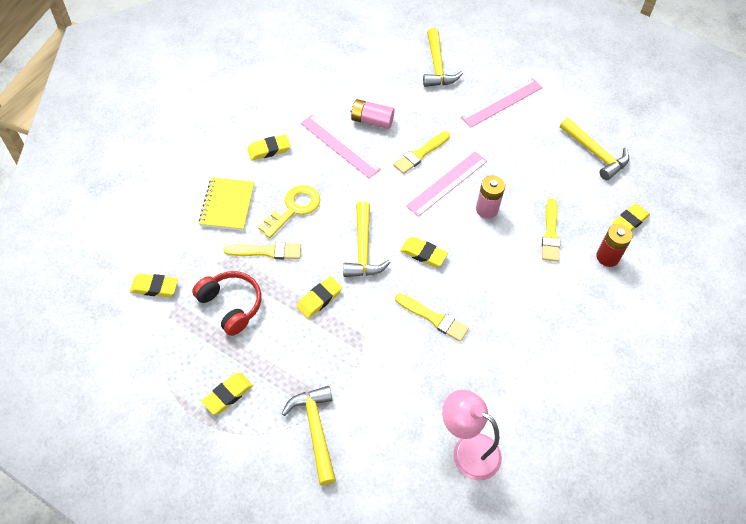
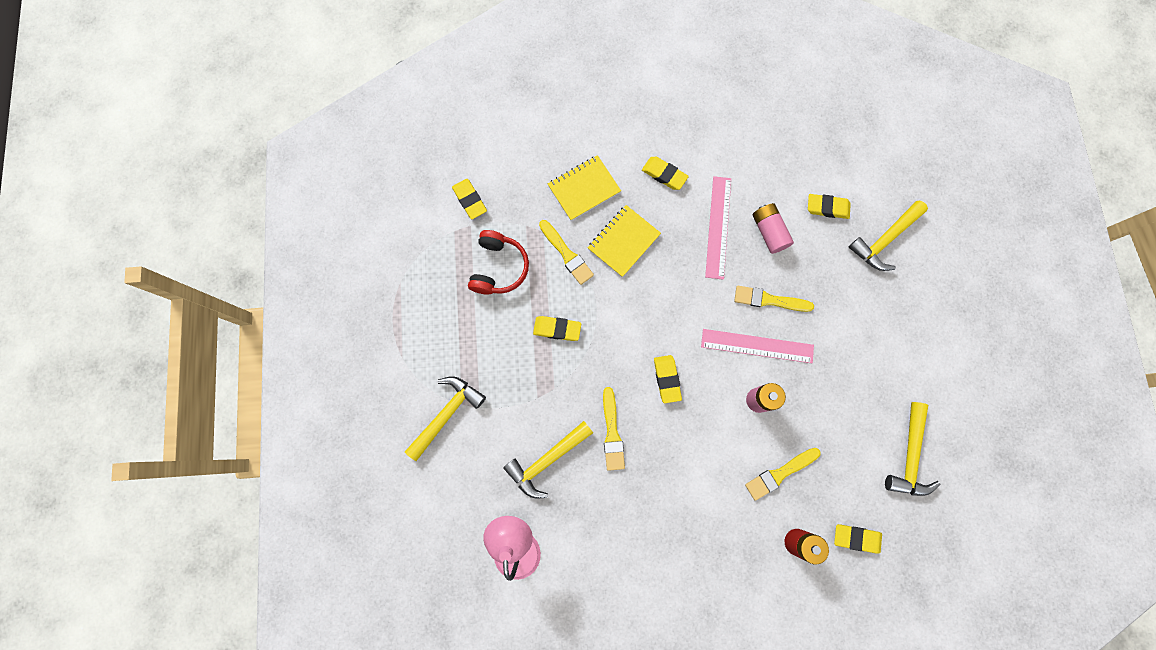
camera: 55 degrees right, 20 degrees up
yellow eraser [201,373,253,415] -> yellow eraser moved to [808,194,851,219]
yellow key [258,185,320,238] -> yellow notebook [587,205,661,277]
yellow hammer [343,201,391,277] -> yellow hammer moved to [503,421,593,498]
pink ruler [461,78,543,127] -> none

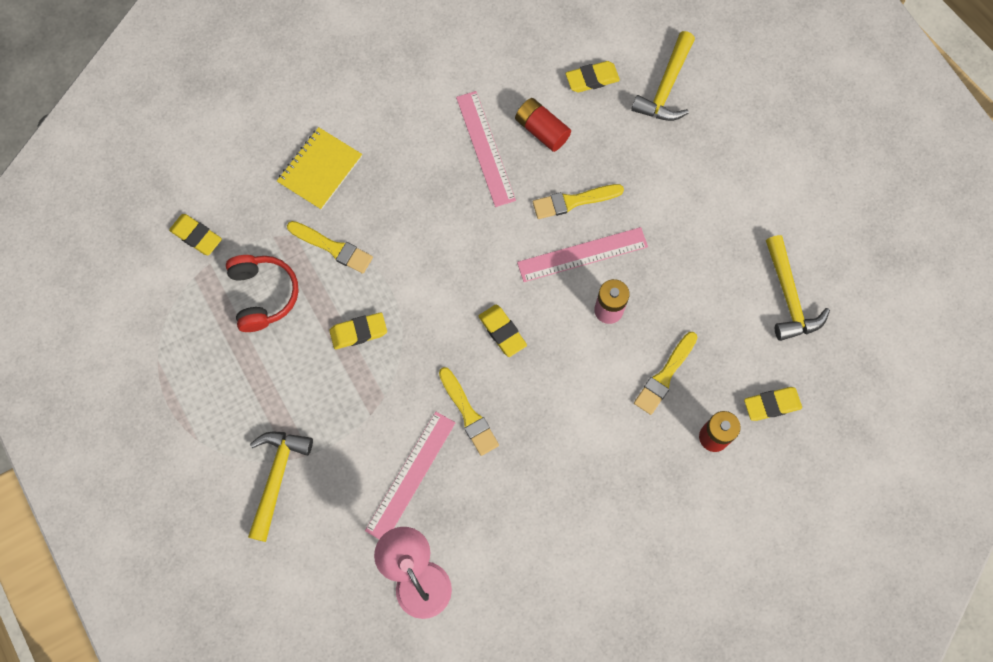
camera: 25 degrees left, 5 degrees down
yellow hammer [503,421,593,498] -> pink ruler [365,412,456,539]
yellow notebook [587,205,661,277] -> none
yellow eraser [642,157,689,190] -> none
pink battery [753,203,794,254] -> red battery [515,98,571,152]

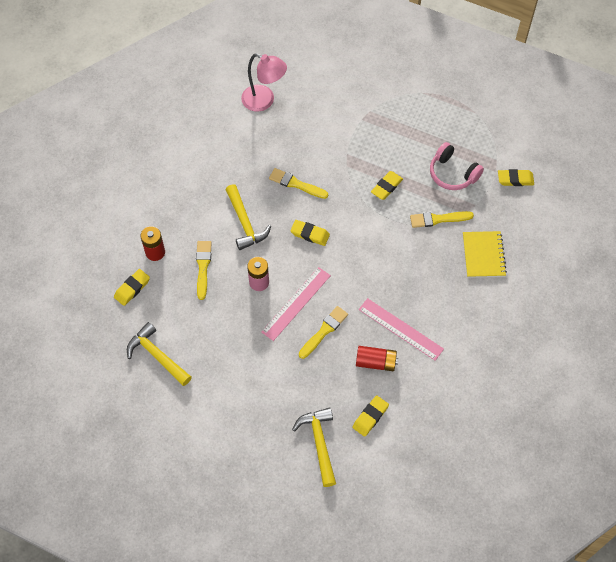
camera: 145 degrees right, 10 degrees down
red headphones [226,255,299,332] -> pink headphones [430,142,484,190]
yellow hammer [248,432,313,542] -> yellow hammer moved to [226,184,271,250]
pink ruler [365,412,456,539] -> none

